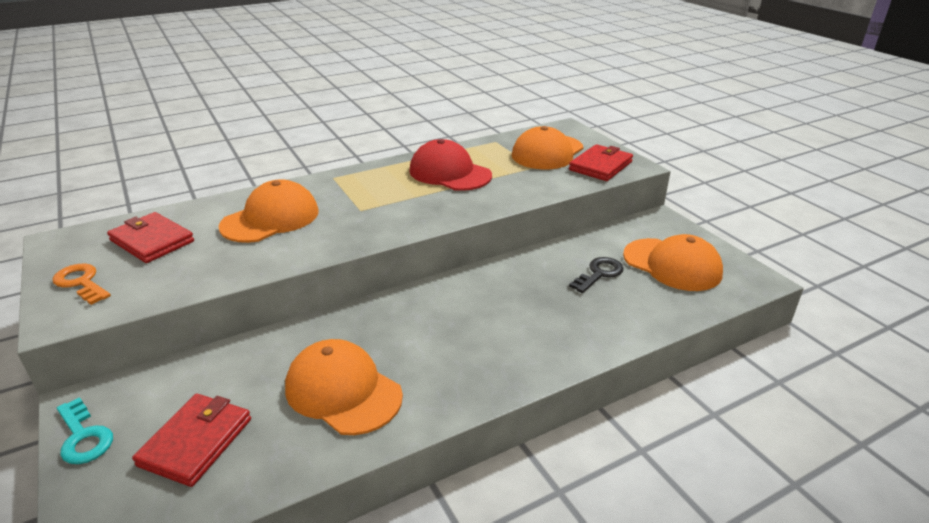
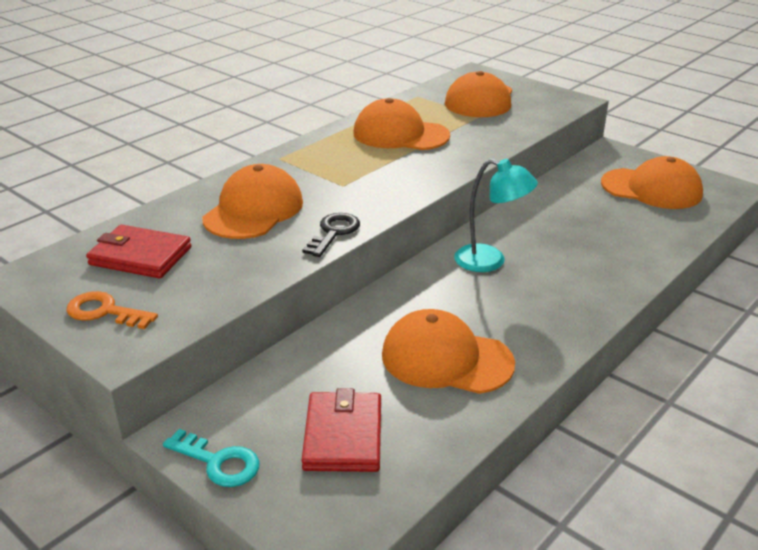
camera: 20 degrees left, 0 degrees up
red cap [409,139,492,191] -> orange cap [353,98,450,150]
red wallet [569,144,633,181] -> none
black key [569,257,624,293] -> black key moved to [302,213,360,257]
none -> turquoise lamp [454,159,538,272]

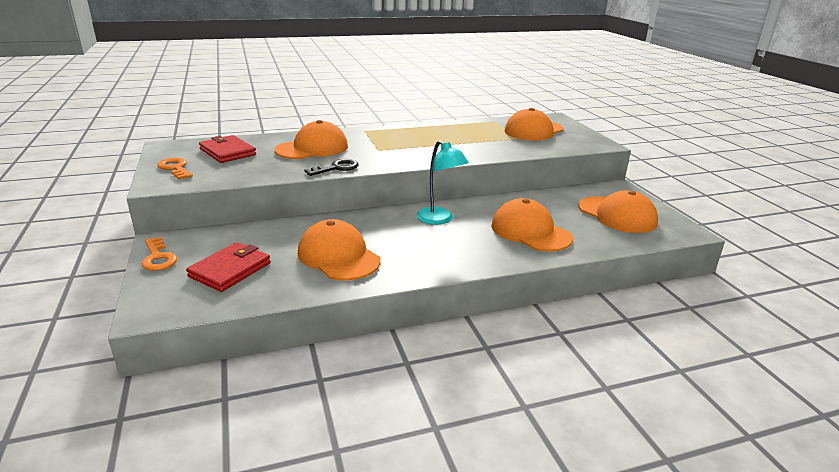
camera: 30 degrees right, 5 degrees down
turquoise key [163,429,259,487] -> orange key [141,237,177,271]
orange cap [353,98,450,150] -> orange cap moved to [491,198,573,251]

